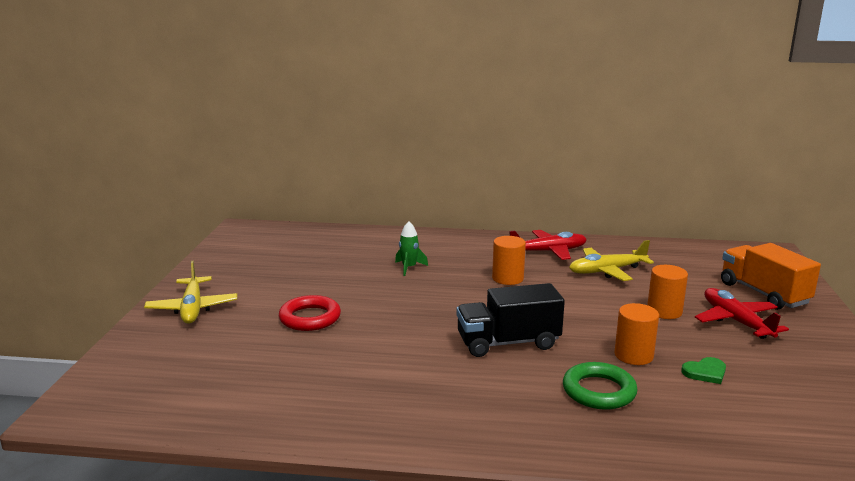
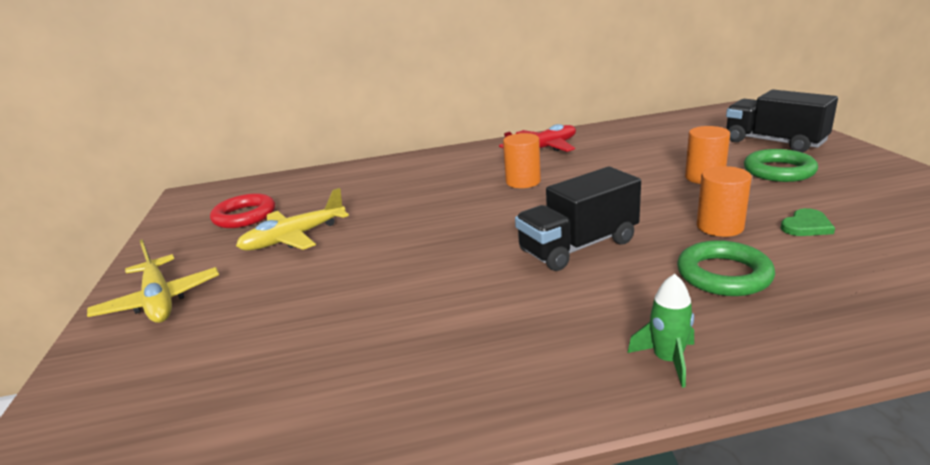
camera: 15 degrees left, 5 degrees up
red ring [279,295,341,331] -> red ring moved to [210,193,275,228]
green rocket [395,221,428,276] -> green rocket moved to [627,274,694,388]
yellow plane [569,240,654,281] -> yellow plane moved to [236,188,349,251]
red plane [695,288,789,339] -> green ring [744,149,818,182]
orange truck [721,243,821,310] -> black truck [726,90,838,153]

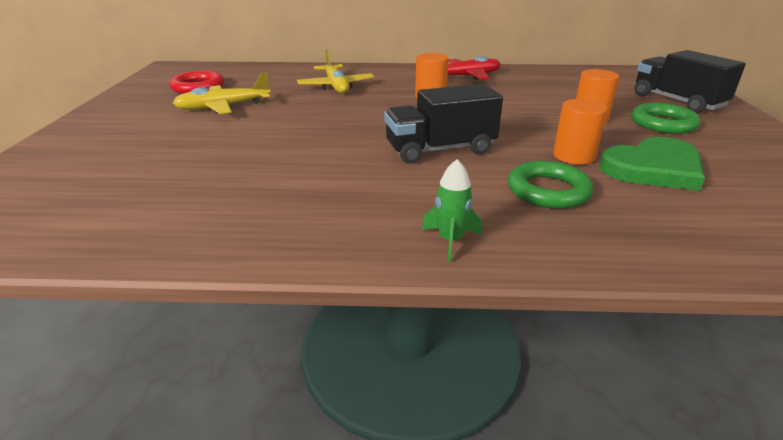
camera: 10 degrees right, 5 degrees up
yellow plane [87,239,219,323] -> yellow plane moved to [297,49,374,93]
green heart [781,208,835,236] -> green heart [599,137,705,191], size x2.12

